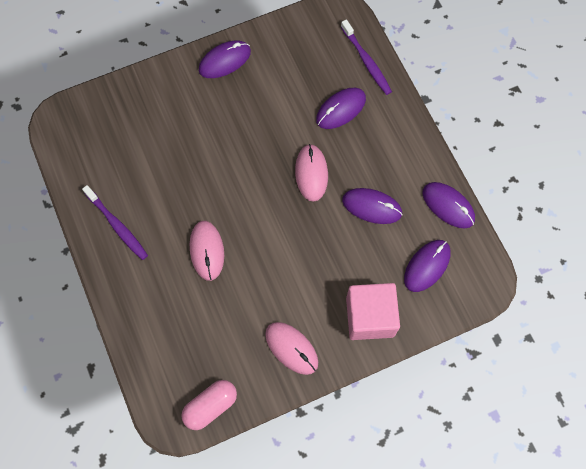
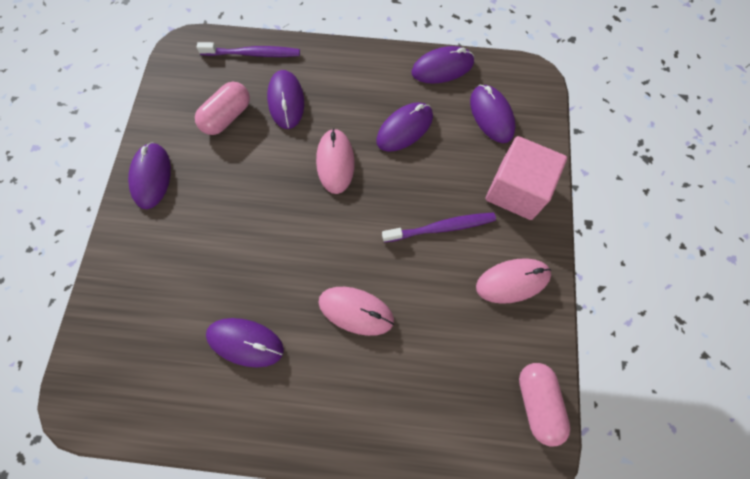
camera: 60 degrees left, 0 degrees up
purple toothbrush [82,185,148,260] -> purple toothbrush moved to [382,213,496,243]
pink mouse [295,144,328,202] -> pink mouse turned 60 degrees clockwise [316,128,355,194]
none -> pink capsule [195,82,250,135]
none -> purple mouse [206,318,284,367]

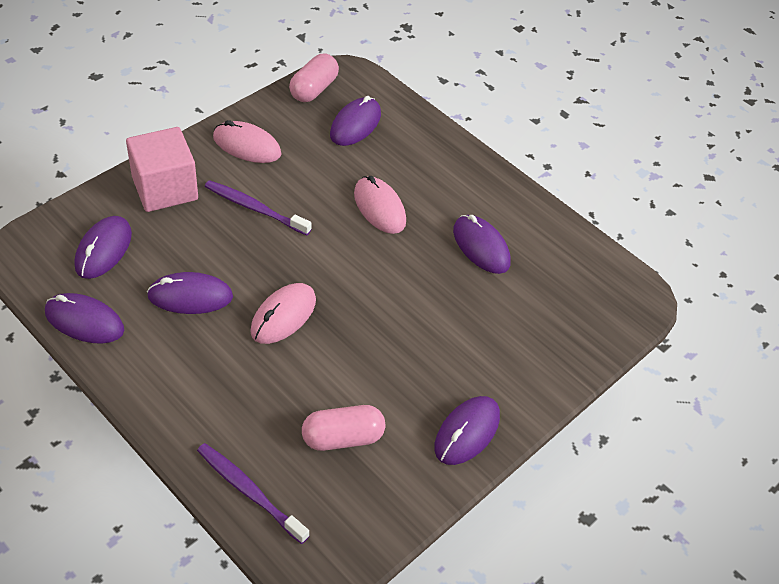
camera: 145 degrees left, 20 degrees down
purple mouse [267,70,304,129] -> purple mouse moved to [330,96,381,146]

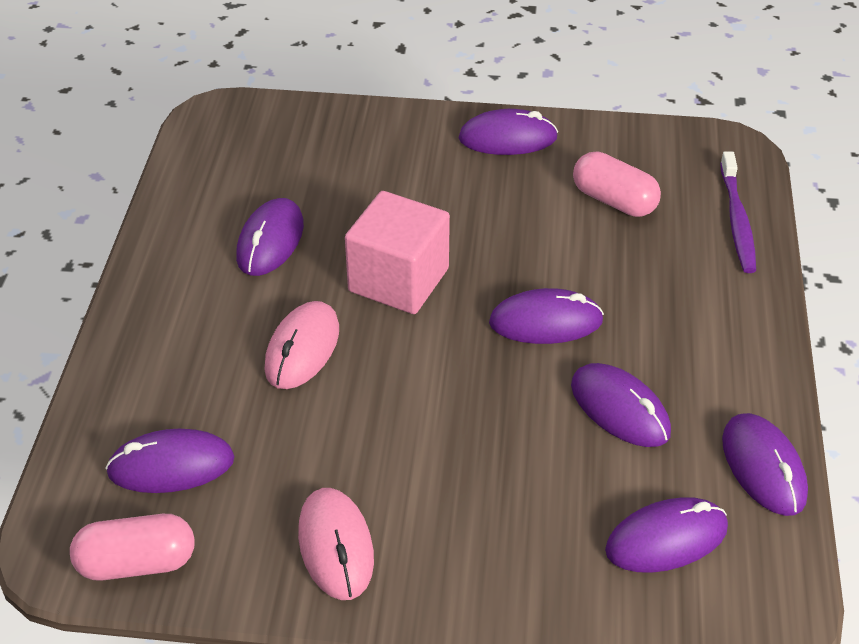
camera: 125 degrees left, 5 degrees down
pink cube [126,127,198,212] -> pink cube moved to [345,191,450,314]
purple toothbrush [205,180,312,235] -> none
pink mouse [250,283,316,344] -> purple mouse [489,288,604,344]

